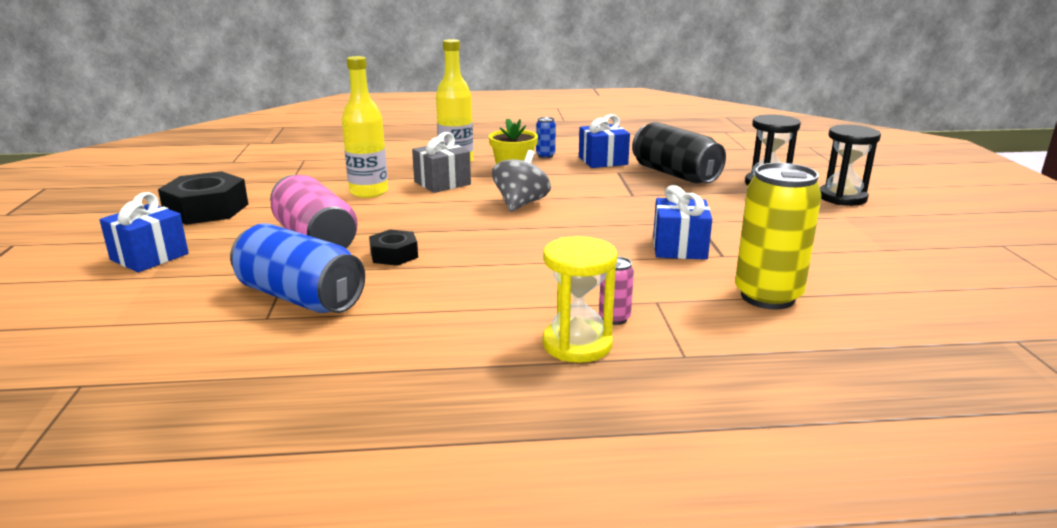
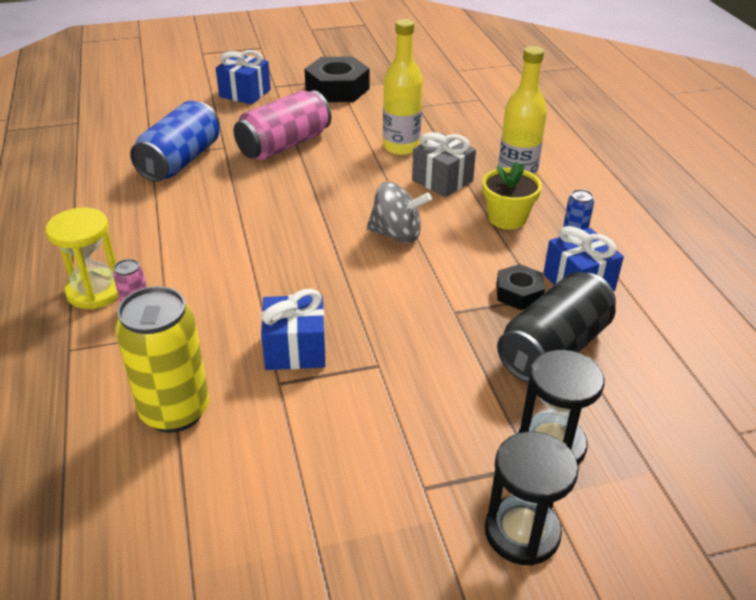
camera: 80 degrees right, 15 degrees up
black nut [369,229,418,266] -> black nut moved to [496,264,545,310]

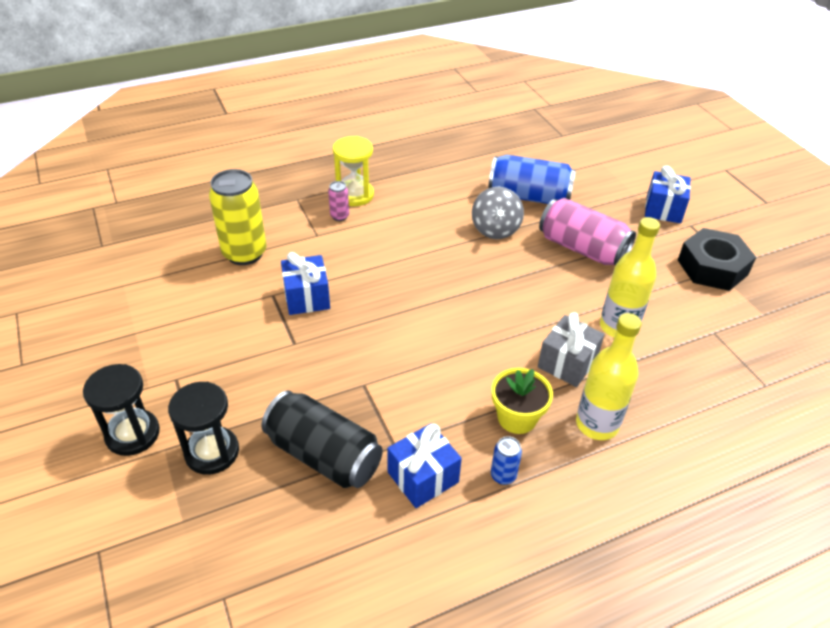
camera: 80 degrees right, 5 degrees up
grey spinning top [367,182,432,243] -> grey spinning top moved to [472,187,524,239]
black nut [496,264,545,310] -> none

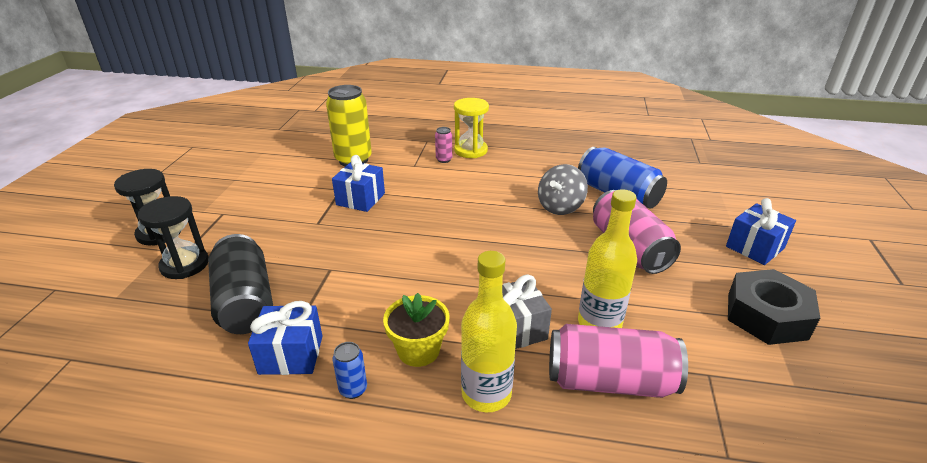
camera: 35 degrees right, 10 degrees down
none -> pink can [549,324,688,398]

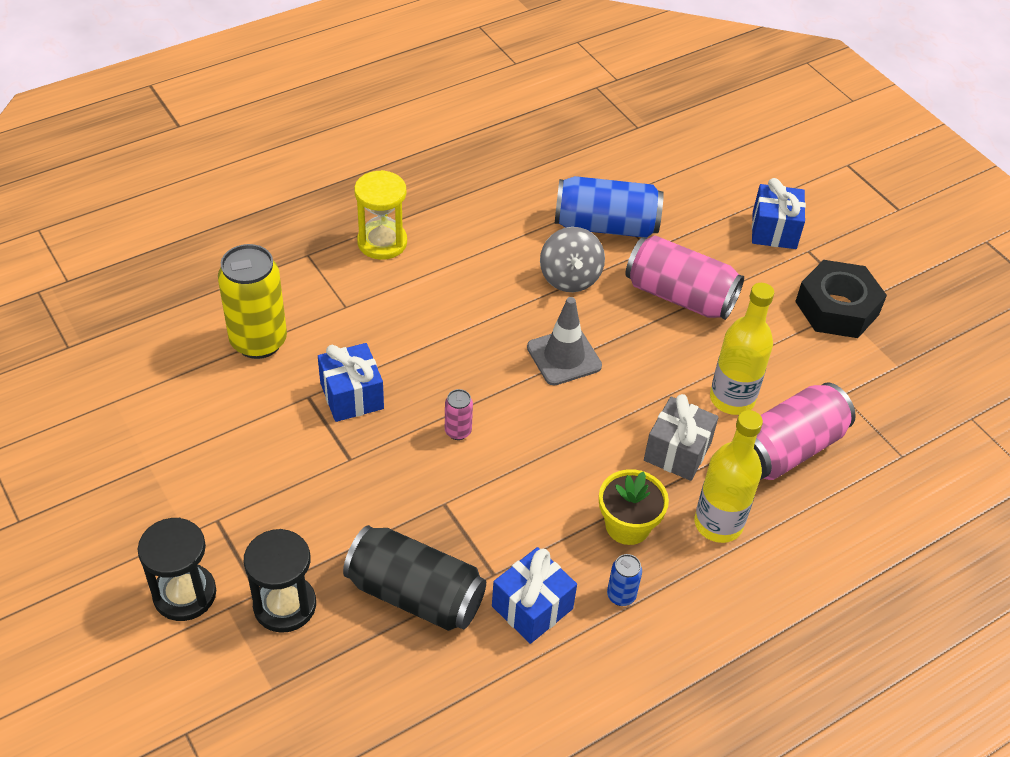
camera: 45 degrees left, 15 degrees up
pink can [435,127,452,163] -> pink can moved to [445,389,473,440]
none -> grey traffic cone [527,297,602,386]

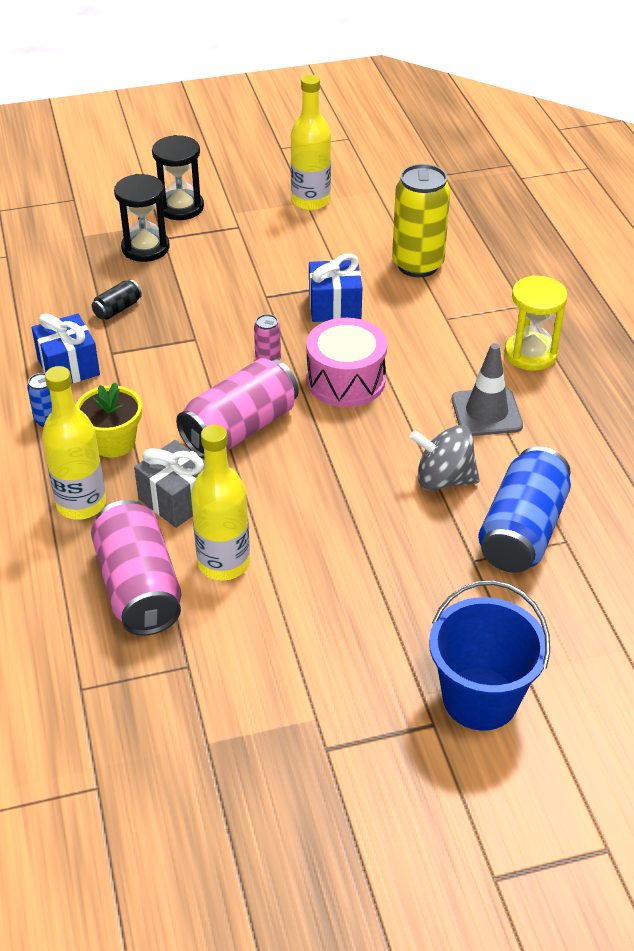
camera: 110 degrees right, 5 degrees down
black can [343,525,486,631] -> black can [92,280,142,320], size x0.45
grey traffic cone [527,297,602,386] -> grey traffic cone moved to [452,343,523,436]
pink can [625,235,744,320] -> pink can moved to [176,358,299,458]
blue gift [752,178,806,249] -> blue bucket [429,580,550,731]
black nut [795,260,887,338] -> none
none -> yellow bottle [291,75,331,211]
none -> pink drum [306,318,387,407]

